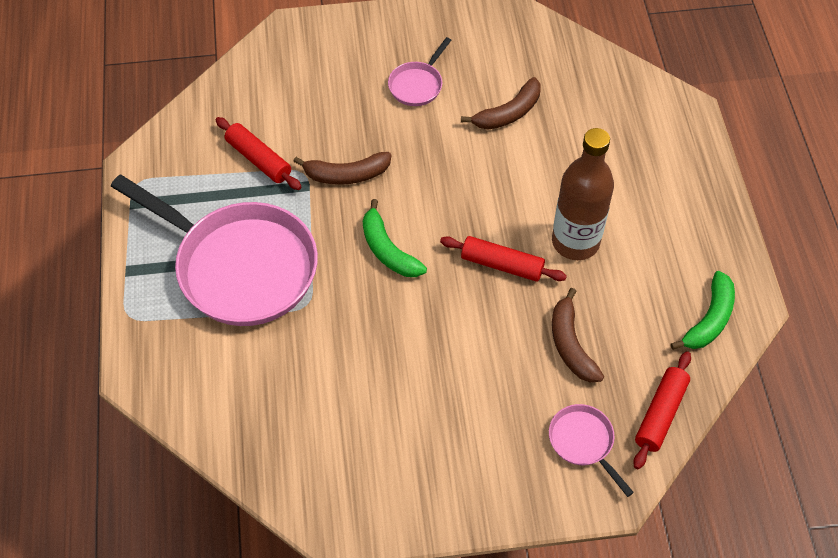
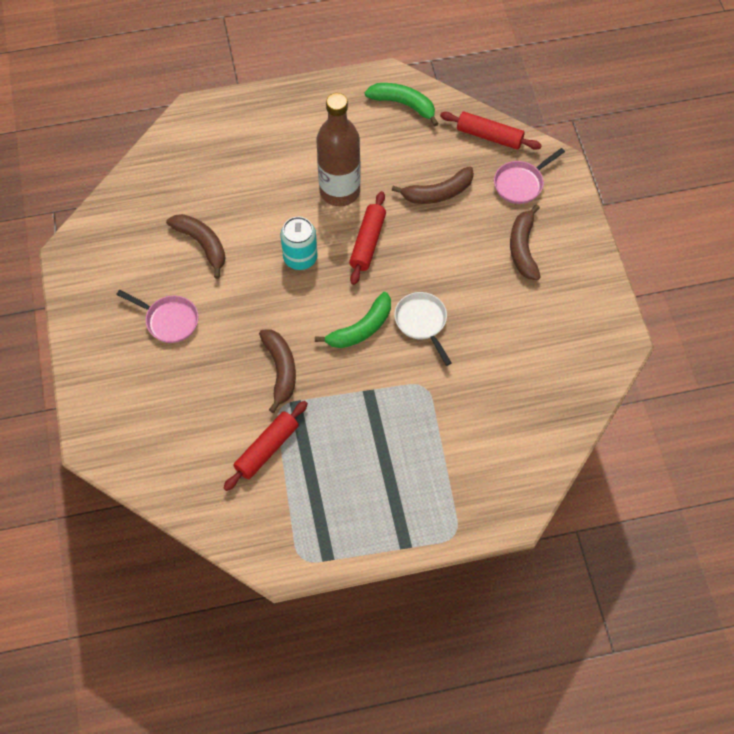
camera: 95 degrees left, 5 degrees up
pink pan [111,174,318,326] -> none
none -> turquoise can [280,217,318,270]
none -> white pan [394,292,452,366]
none -> brown banana [510,204,541,280]

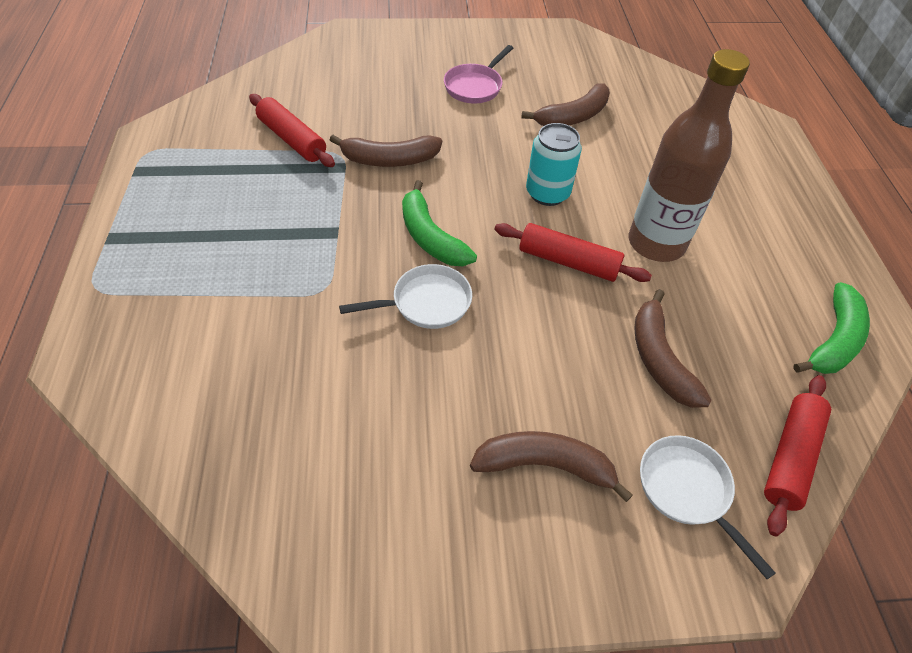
camera: 95 degrees right, 10 degrees down
pink pan [494,148,565,204] -> white pan [640,435,776,579]

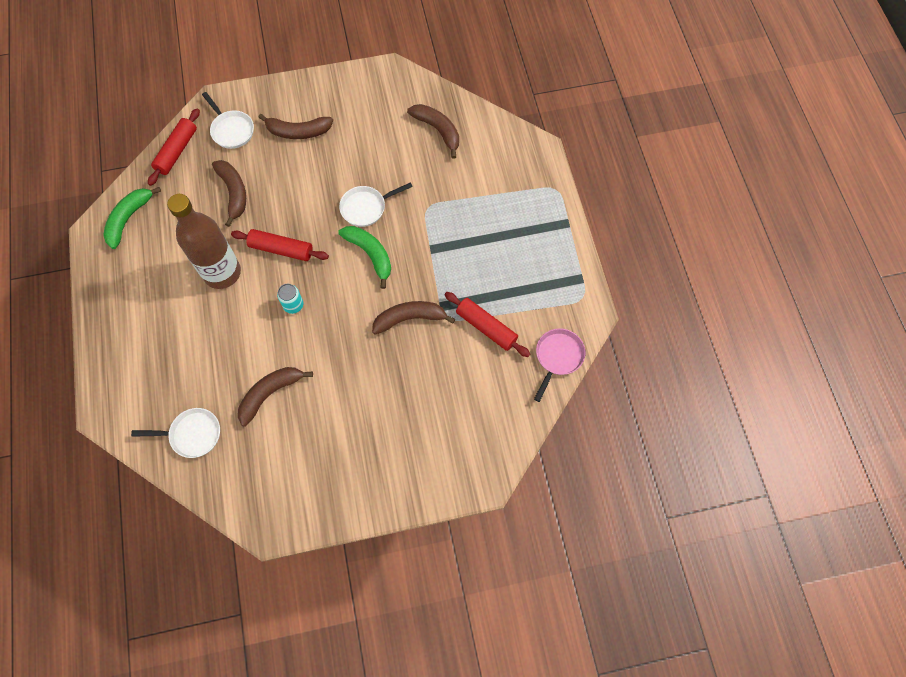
camera: 175 degrees right, 15 degrees up
pink pan [444,45,513,104] -> pink pan moved to [534,328,585,402]
turquoise can [526,123,582,206] -> turquoise can [277,284,303,314], size x0.65
none -> white pan [131,408,220,458]
none -> brown banana [407,104,459,159]

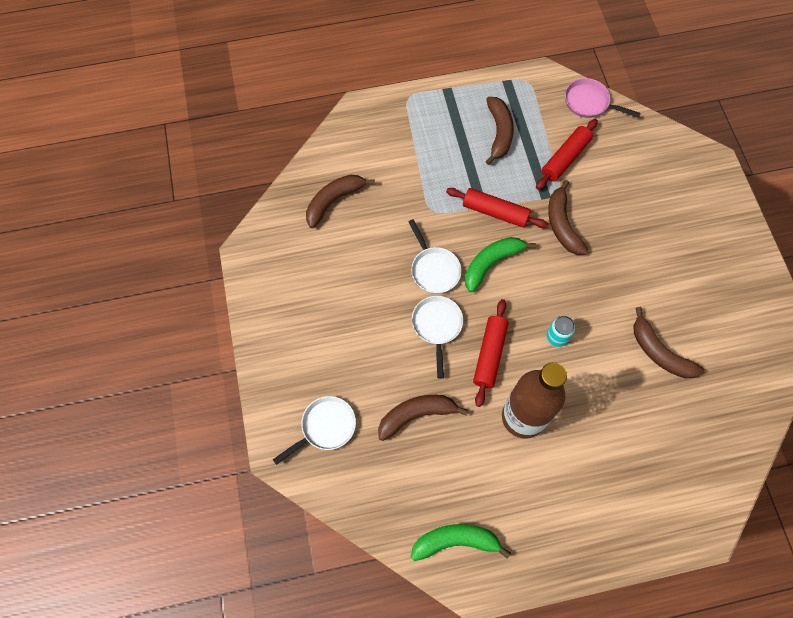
camera: 90 degrees left, 0 degrees up
green banana [103,187,161,249] -> green banana turned 150 degrees clockwise [410,524,511,561]
white pan [131,408,220,458] -> white pan moved to [412,296,463,379]
red rolling pin [148,108,200,186] -> red rolling pin moved to [446,188,548,228]
brown banana [258,114,333,139] -> brown banana moved to [485,97,514,165]

